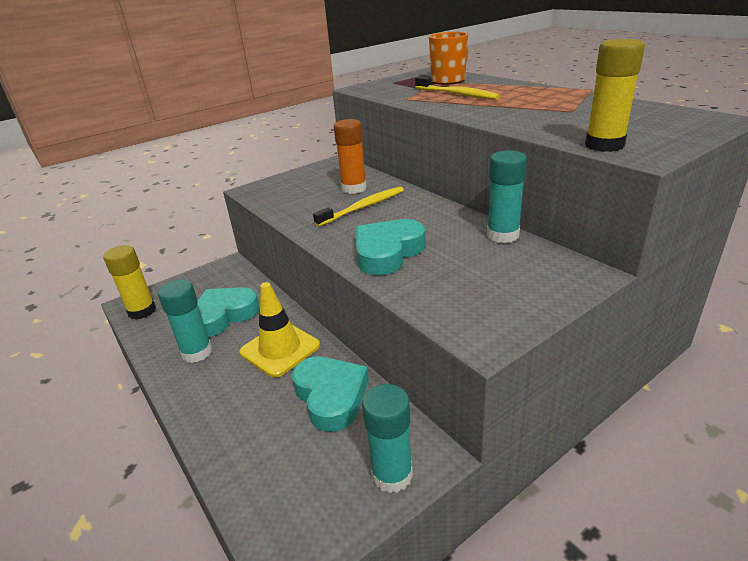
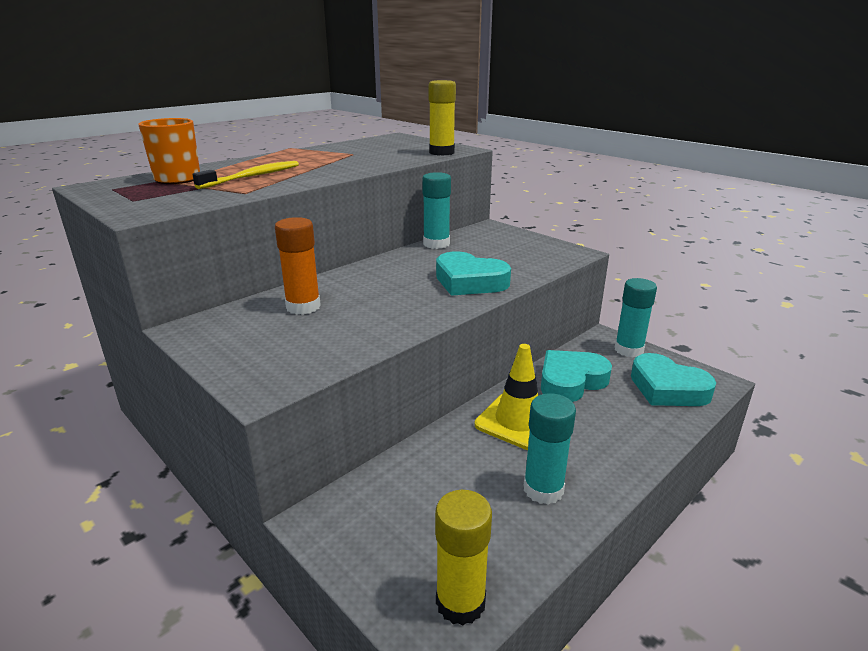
camera: 100 degrees left, 5 degrees down
turquoise heart [197,287,260,337] -> turquoise heart moved to [631,353,716,406]
yellow toothbrush [313,186,404,227] -> none

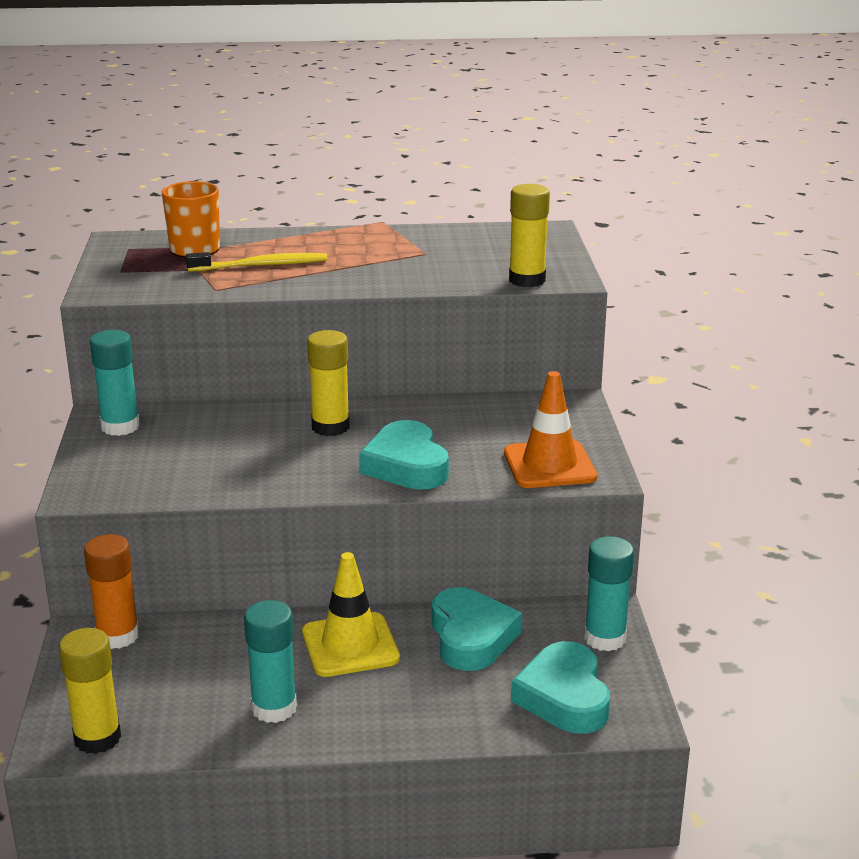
camera: 40 degrees right, 0 degrees up
orange glue stick [275,217,321,315] -> orange glue stick moved to [84,534,139,649]
turquoise glue stick [422,172,451,249] -> turquoise glue stick moved to [90,330,140,436]
turquoise heart [541,350,612,402] -> turquoise heart turned 75 degrees clockwise [432,587,522,671]
none -> yellow glue stick [307,330,350,436]
none -> orange traffic cone [504,371,597,488]

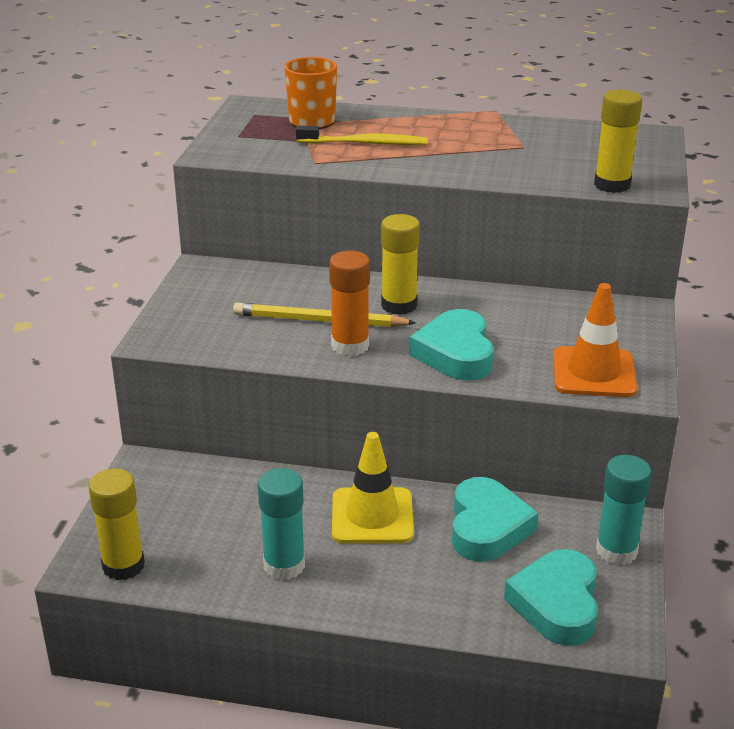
camera: 15 degrees right, 5 degrees up
orange glue stick [84,534,139,649] -> orange glue stick moved to [329,251,370,356]
turquoise glue stick [90,330,140,436] -> none
none -> yellow pencil [233,302,416,327]

